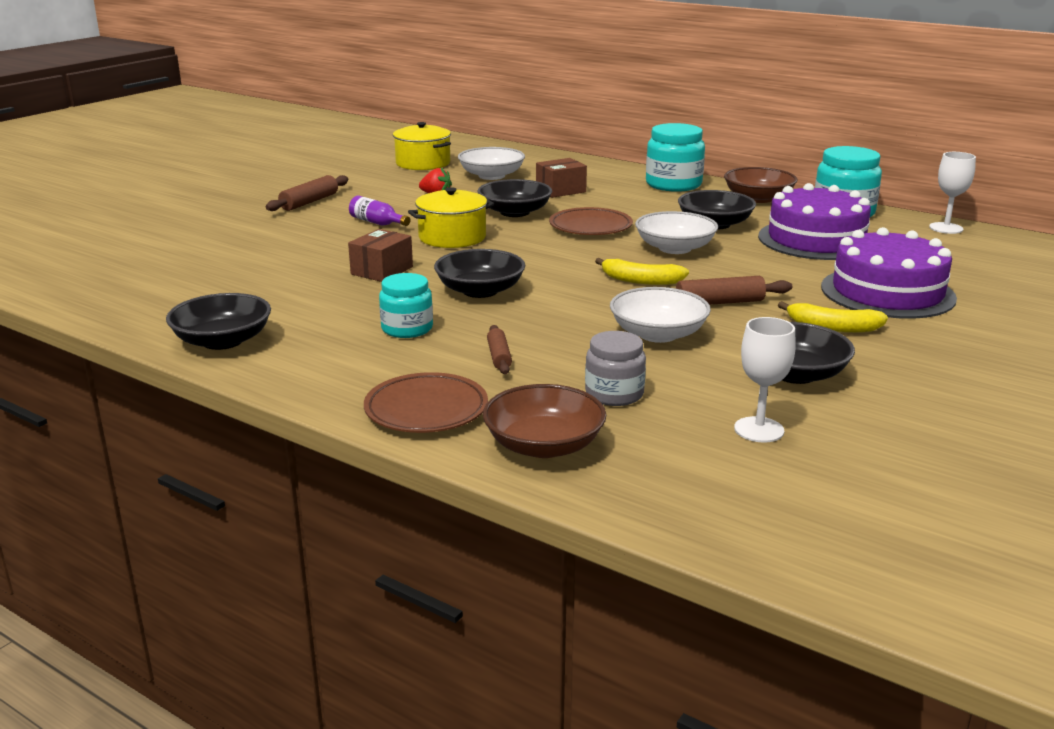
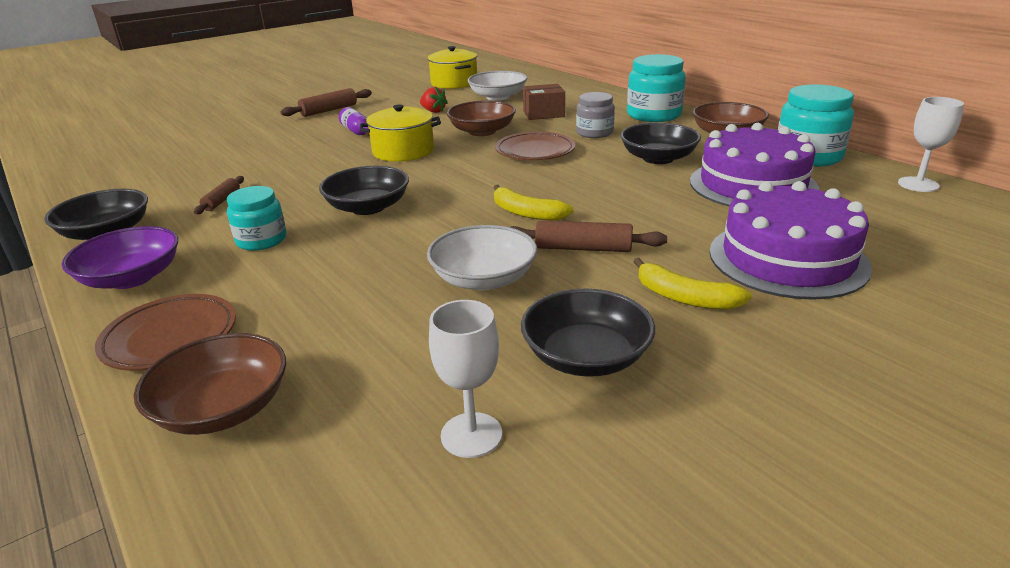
camera: 20 degrees right, 5 degrees up
brown box [348,229,413,282] -> none
black bowl [477,179,552,217] -> brown bowl [447,101,516,136]
brown rolling pin [487,325,512,374] -> brown rolling pin moved to [194,176,244,214]
grey jar [585,331,646,406] -> grey jar moved to [576,92,615,138]
white bowl [635,211,718,254] -> none
none -> purple bowl [62,226,178,289]

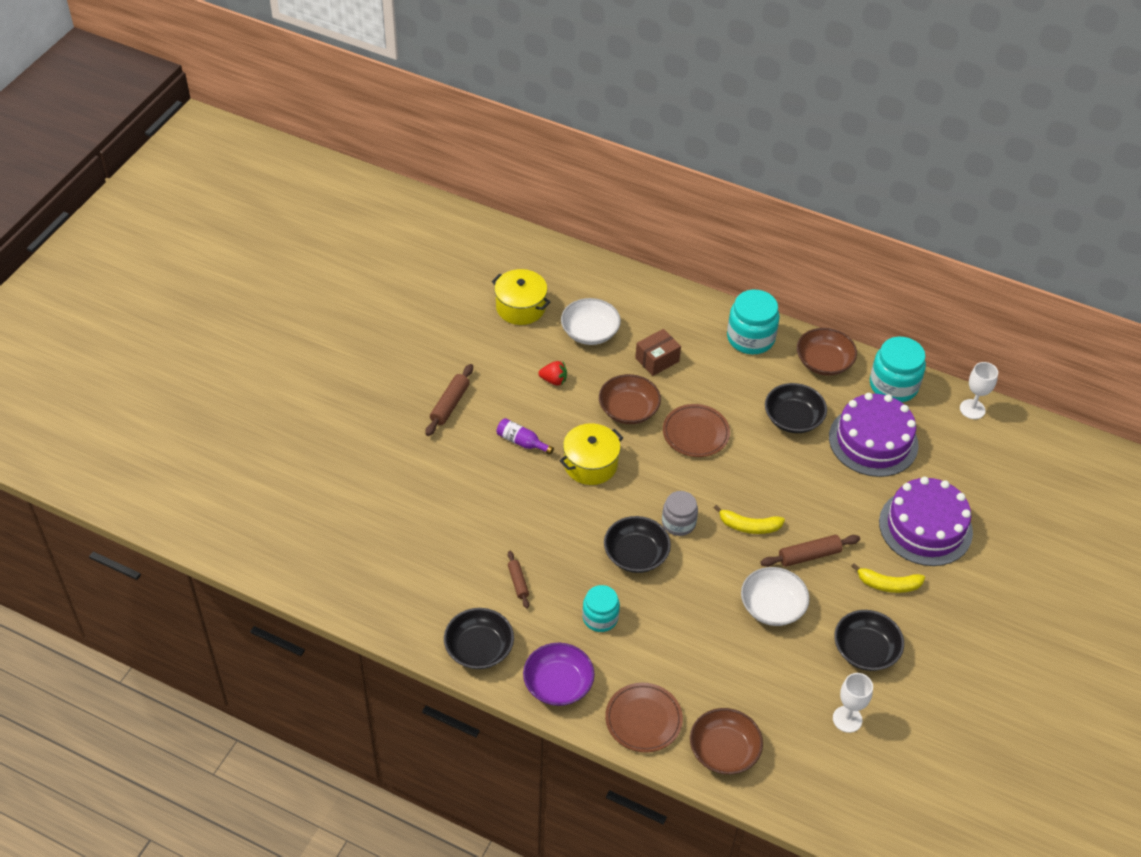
camera: 30 degrees left, 20 degrees up
grey jar [576,92,615,138] -> grey jar moved to [662,491,698,536]

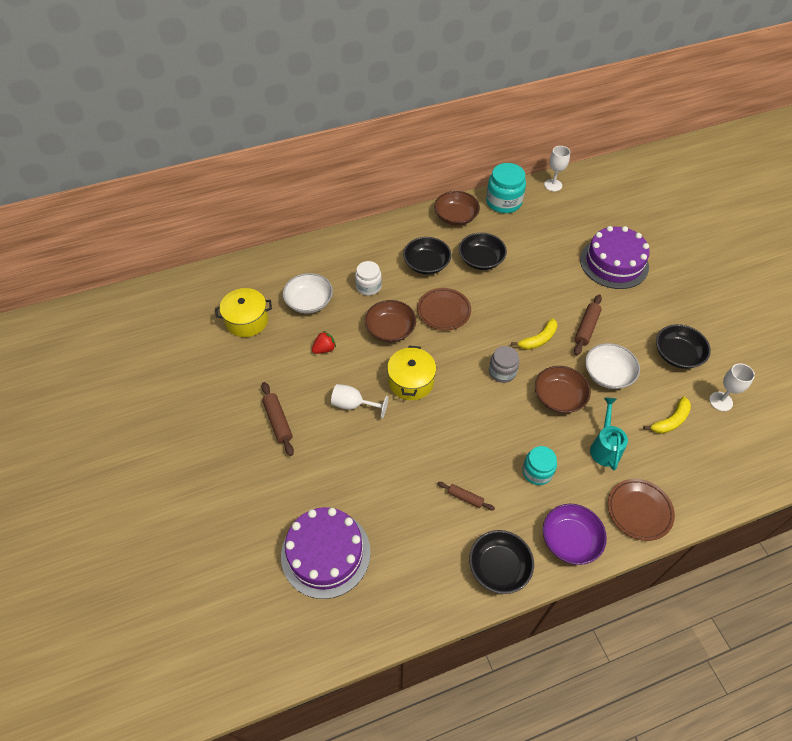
camera: 45 degrees left, 5 degrees up
purple bottle [497,418,554,454] -> white goblet [331,384,388,418]
black bowl [604,516,671,573] -> black bowl moved to [403,237,451,274]
brown box [635,329,681,376] -> white jar [355,261,382,296]
brown bowl [690,708,763,774] -> brown bowl moved to [535,366,591,413]
turquoise jar [727,290,780,354] -> none
purple cake [829,393,918,477] -> purple cake moved to [281,507,371,599]
yellow banana [851,563,925,593] -> yellow banana moved to [643,397,691,434]
none -> turquoise watering can [590,398,628,470]

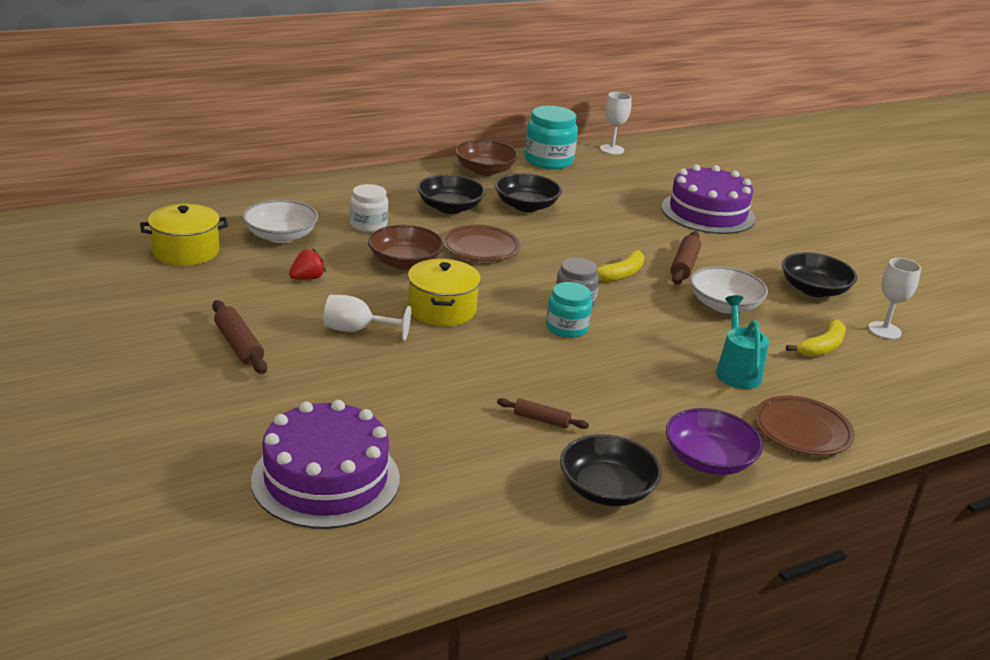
camera: 10 degrees left, 25 degrees down
turquoise jar [522,446,557,485] -> turquoise jar moved to [546,282,592,338]
brown bowl [535,366,591,413] -> none

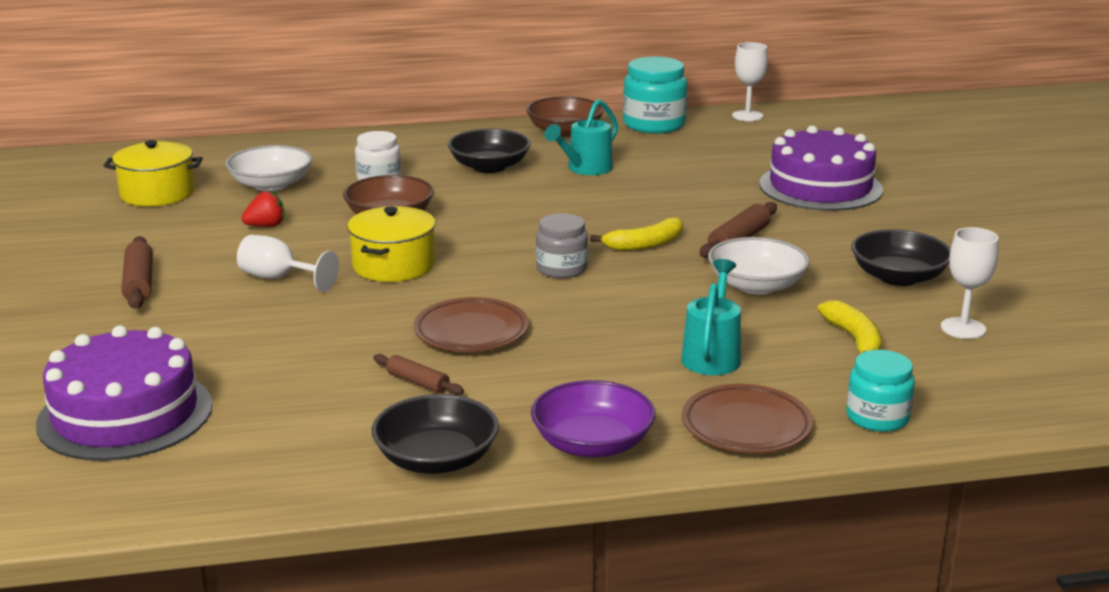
camera: 20 degrees right, 5 degrees down
brown plate [443,225,521,262] -> brown plate moved to [413,297,529,352]
black bowl [495,173,562,212] -> turquoise watering can [545,99,618,175]
turquoise jar [546,282,592,338] -> turquoise jar moved to [846,350,915,432]
yellow banana [786,320,846,357] -> yellow banana turned 75 degrees counterclockwise [817,300,882,354]

